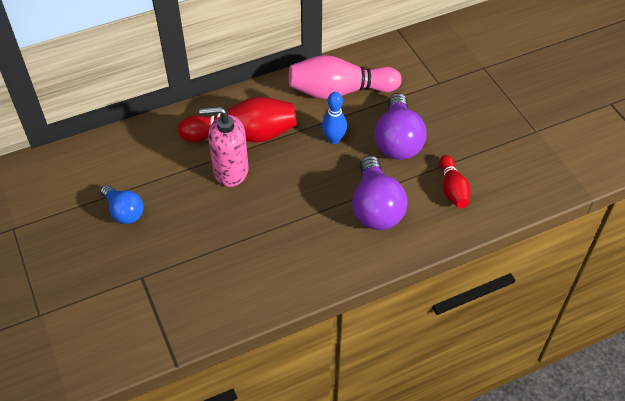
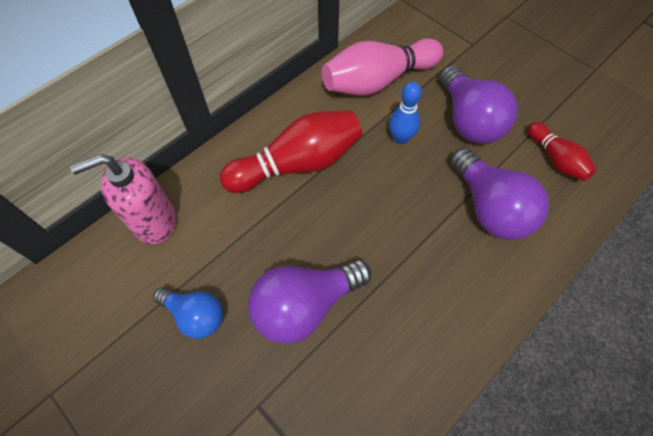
camera: 20 degrees left, 10 degrees up
pink soap dispenser [199,106,249,187] -> pink soap dispenser moved to [70,154,176,244]
none -> purple light bulb [248,259,371,344]

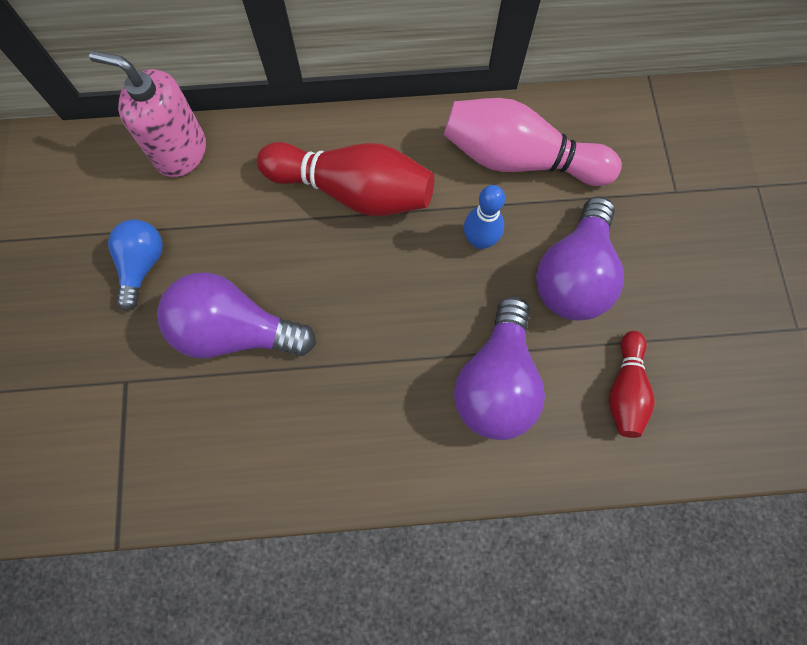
camera: 40 degrees right, 10 degrees up
blue light bulb [153,287,223,339] -> blue light bulb turned 150 degrees counterclockwise [108,219,163,311]

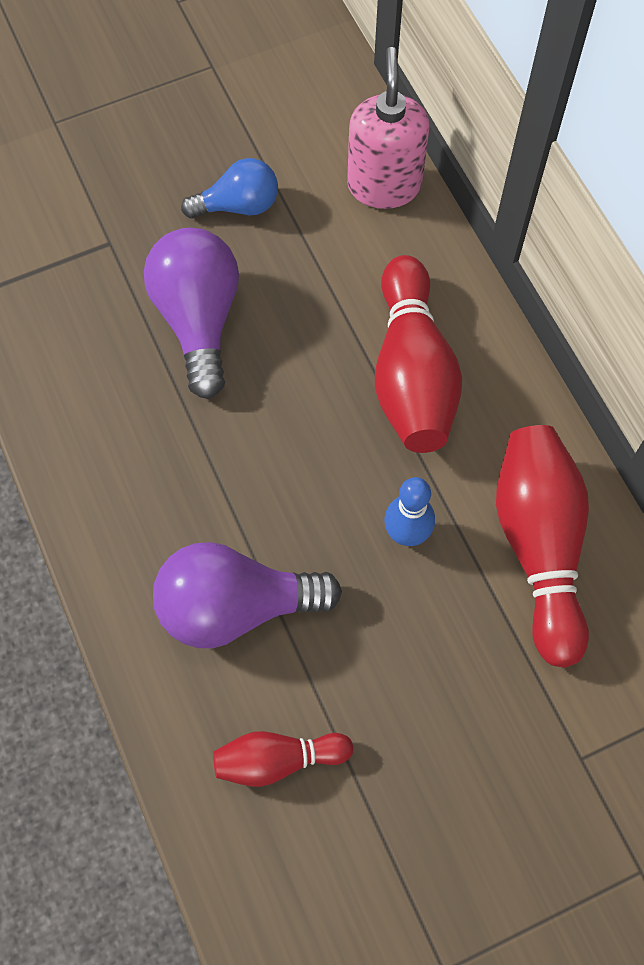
camera: 70 degrees right, 5 degrees down
pink bowling pin [444,98,622,186] -> red bowling pin [496,425,589,668]
purple light bulb [536,196,624,320] -> none

